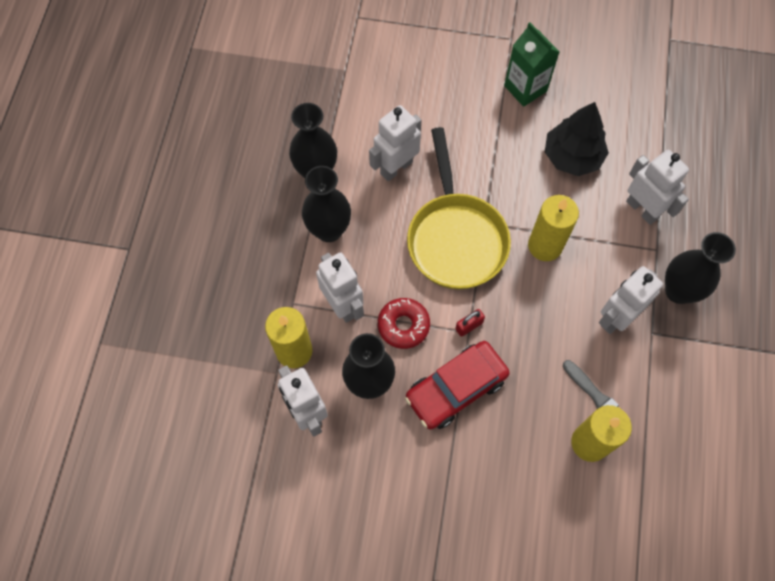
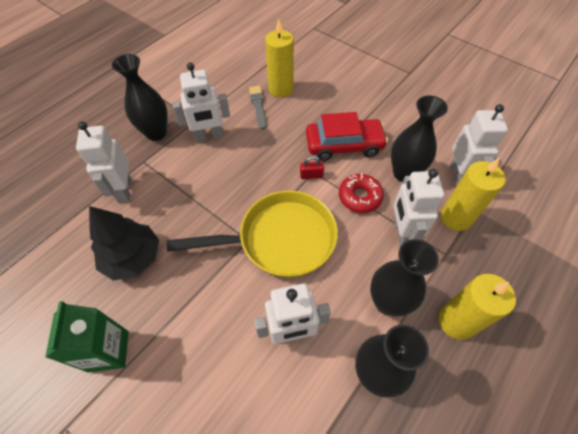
camera: 150 degrees left, 10 degrees down
yellow pan [407,127,511,289] -> yellow pan turned 60 degrees clockwise [167,190,338,278]
yellow candle [528,195,579,261] -> yellow candle moved to [439,274,516,340]

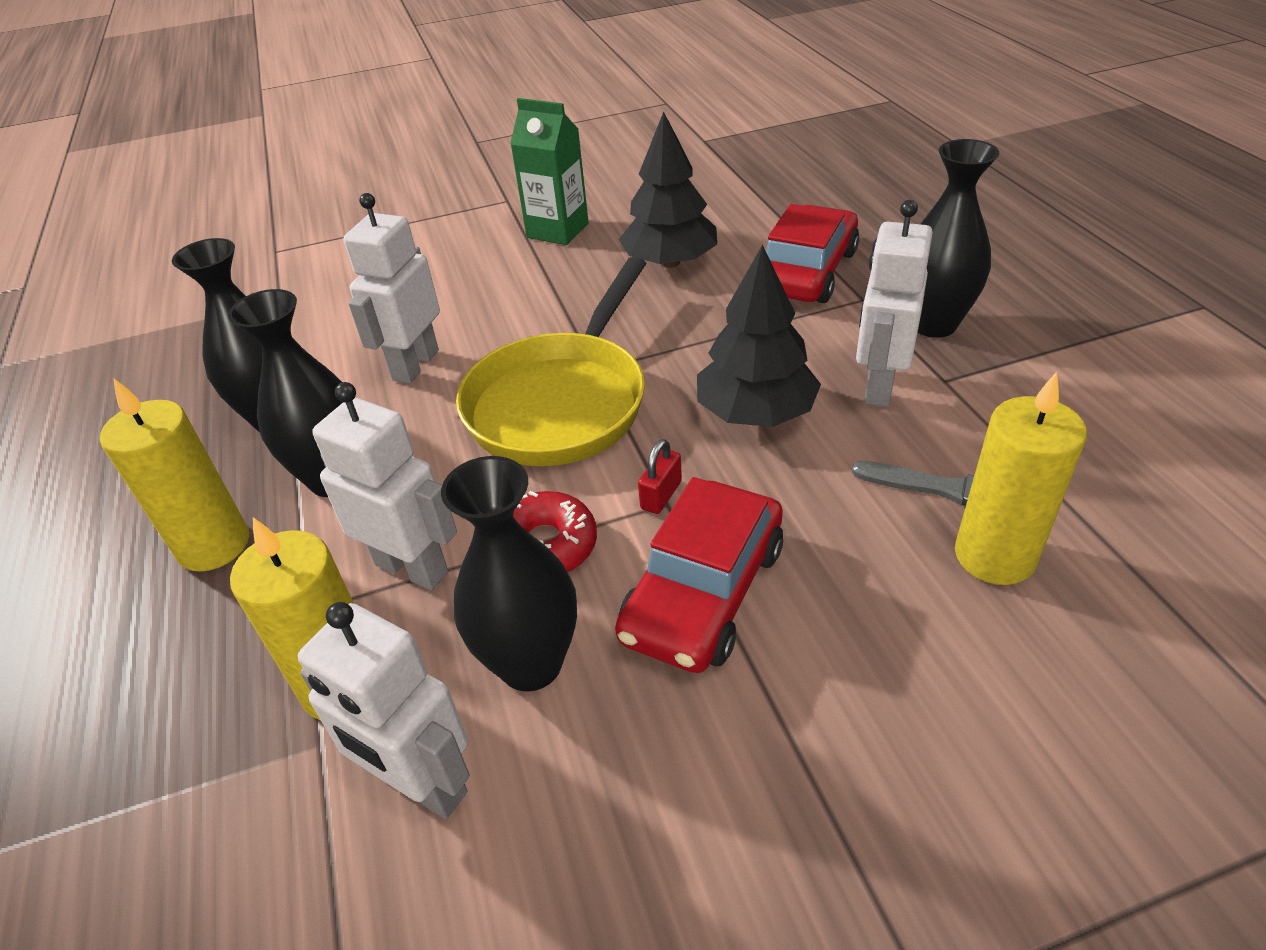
camera: 125 degrees right, 15 degrees down
white robot [76,122,131,203] -> red car [766,204,859,303]
none -> black tree [697,244,821,427]

